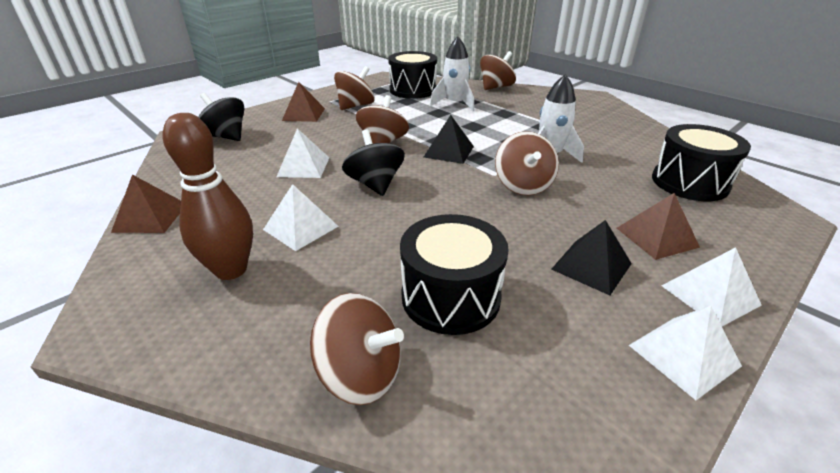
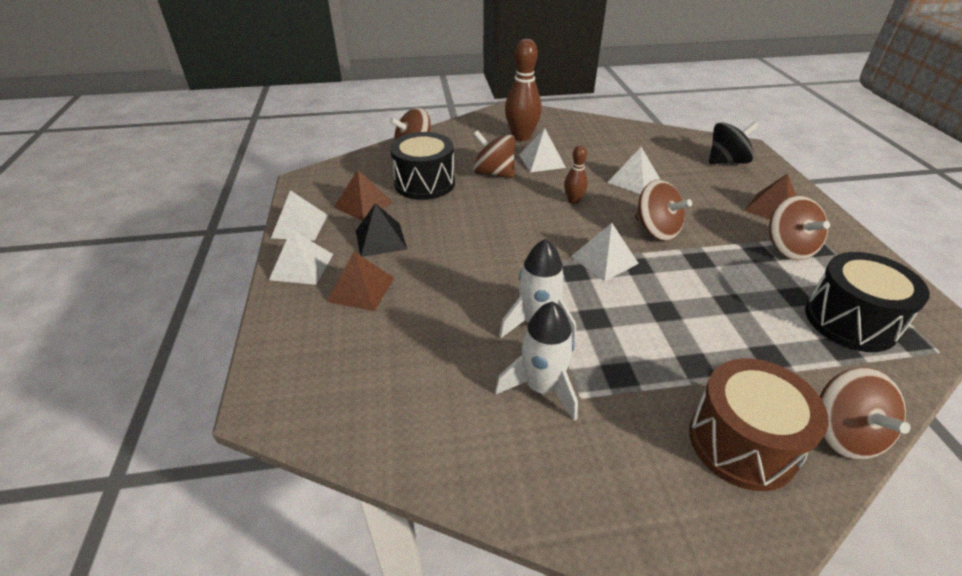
camera: 125 degrees right, 5 degrees up
brown pyramid [111,175,181,233] -> brown pyramid moved to [334,170,393,221]
black spinning top [342,129,405,196] -> brown bowling pin [564,145,588,204]
black pyramid [424,115,474,164] -> white pyramid [571,223,639,282]
white rocket [430,37,474,111] -> white rocket moved to [495,301,578,421]
brown spinning top [495,131,559,195] -> brown spinning top moved to [473,130,515,178]
black drum [652,124,751,201] -> none
none -> brown drum [689,358,829,491]

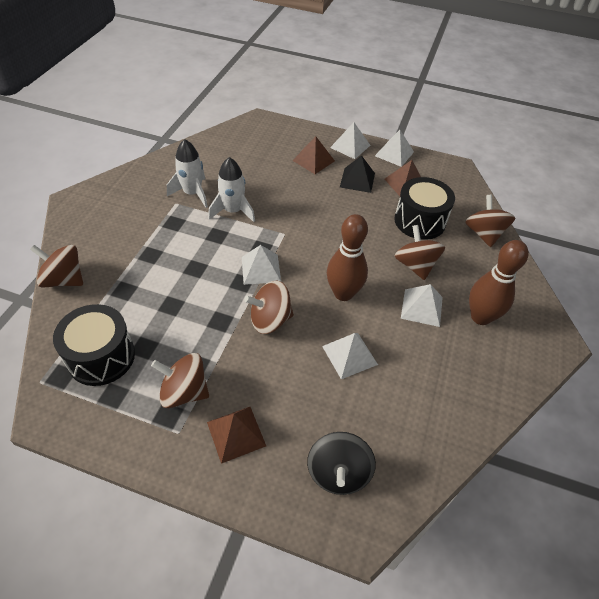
camera: 115 degrees right, 10 degrees up
brown spinning top [473,130,515,178] -> brown spinning top turned 75 degrees counterclockwise [395,225,445,280]
brown bowling pin [564,145,588,204] -> brown bowling pin [327,214,368,301], size x1.87
brown drum [689,358,829,491] -> none

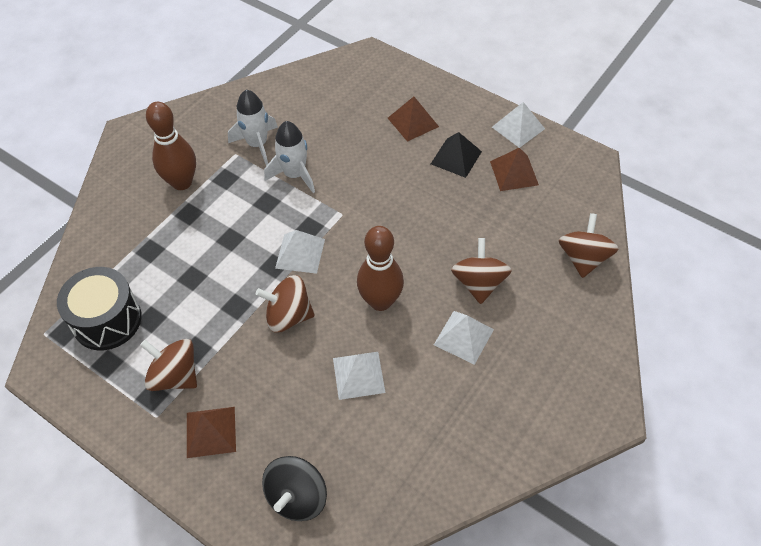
camera: 20 degrees right, 5 degrees up
brown spinning top [30,245,83,287] -> none
white pyramid [330,122,370,159] -> none
black drum [394,177,455,240] -> none
brown bowling pin [469,240,529,325] -> brown bowling pin moved to [146,102,196,190]

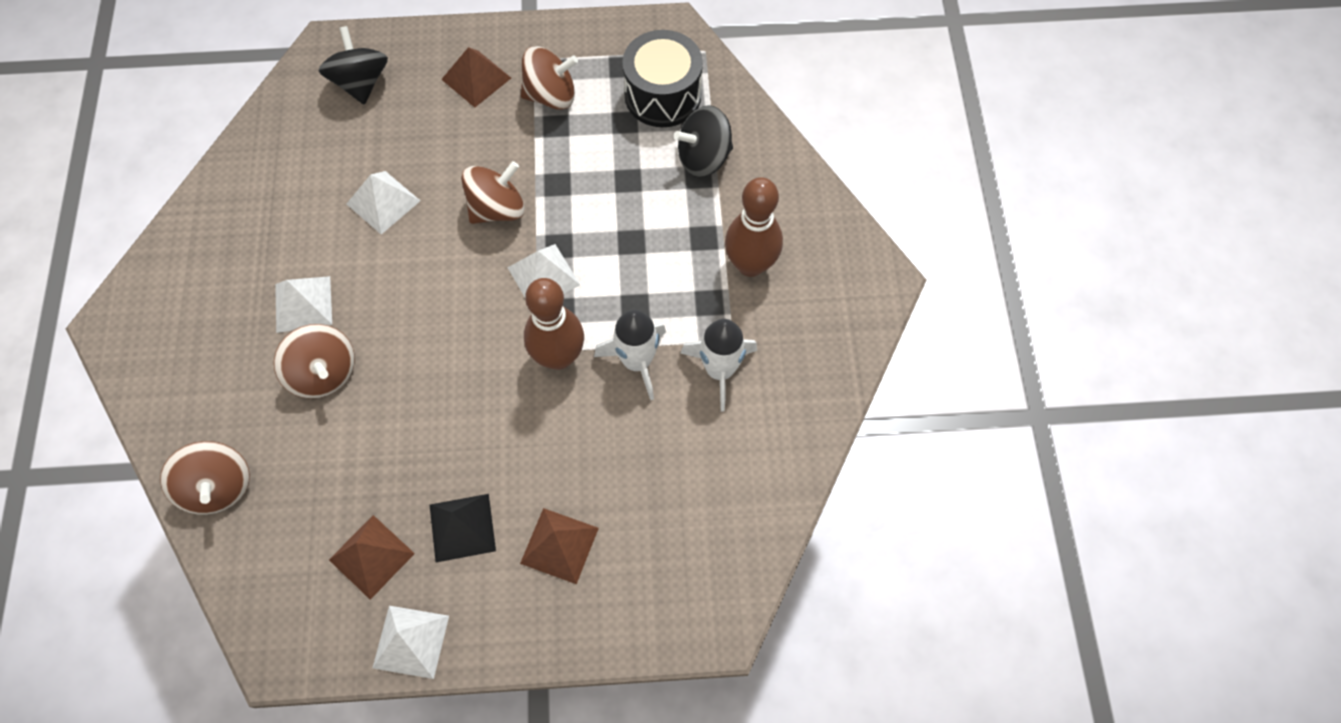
camera: 140 degrees right, 10 degrees up
brown bowling pin [357,226,404,311] -> brown bowling pin moved to [524,278,584,370]
none -> black spinning top [674,105,733,177]

